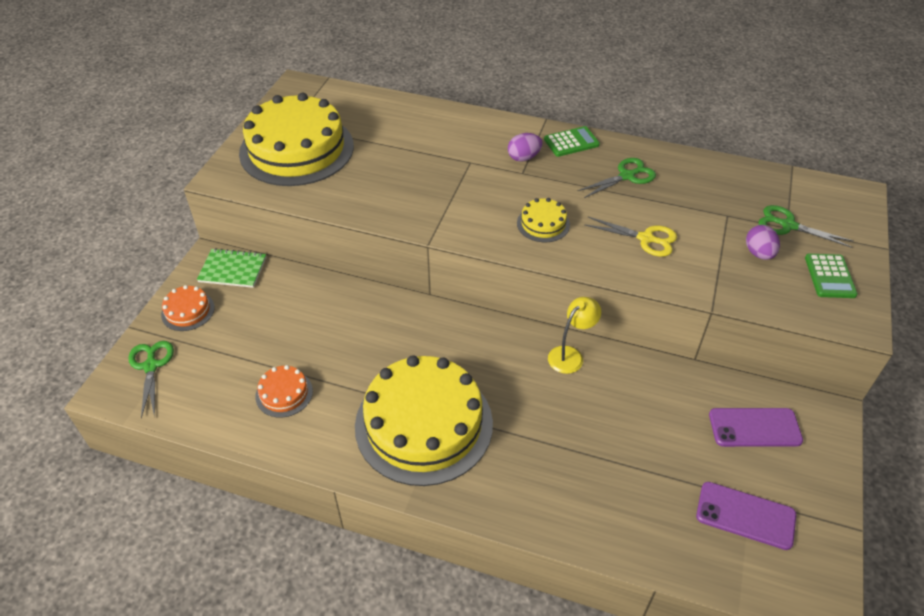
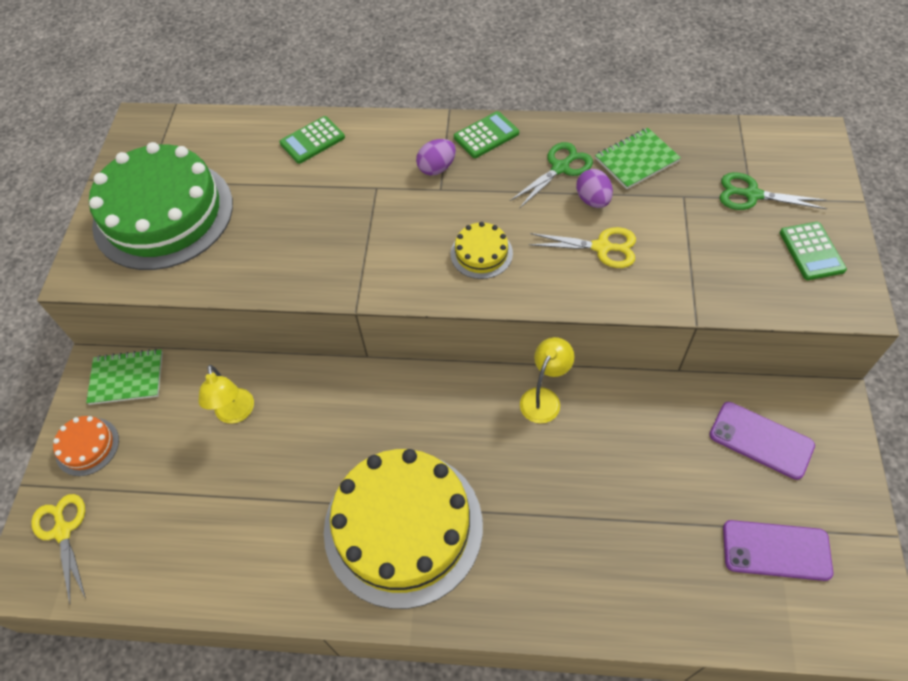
camera: 10 degrees left, 10 degrees up
green scissors [128,341,174,418] -> yellow scissors [31,494,86,604]
yellow cake [239,93,354,186] -> green cake [89,142,233,270]
orange cake [255,365,313,418] -> none
purple phone [709,408,803,447] -> purple phone turned 45 degrees clockwise [709,402,815,480]
purple egg [746,225,780,260] -> purple egg moved to [576,169,613,208]
none -> yellow lamp [199,365,254,424]
none -> green calculator [279,116,345,164]
none -> green notebook [595,128,681,189]

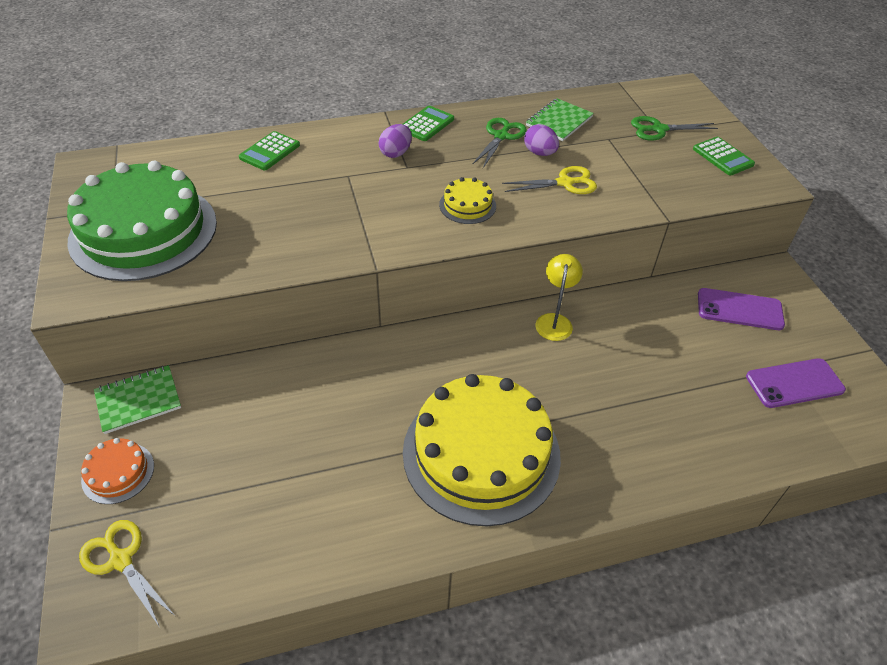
camera: 25 degrees left, 10 degrees down
yellow lamp [199,365,254,424] -> none

